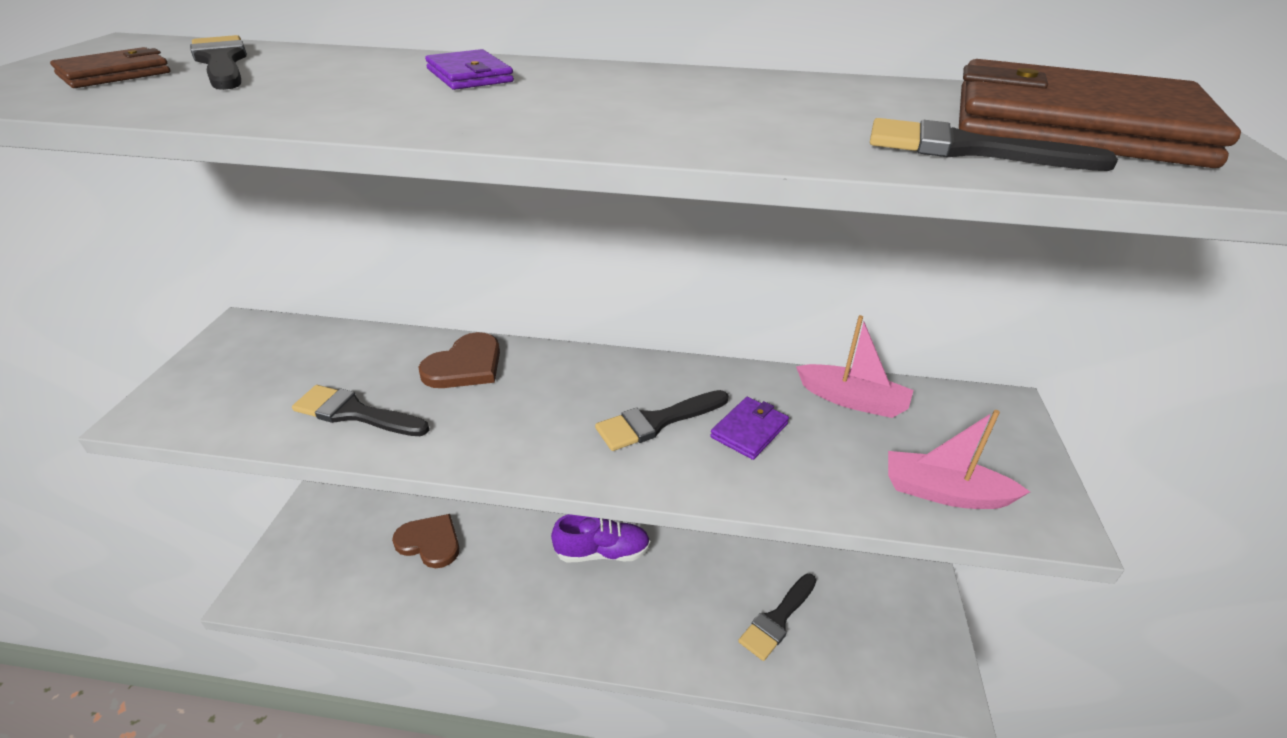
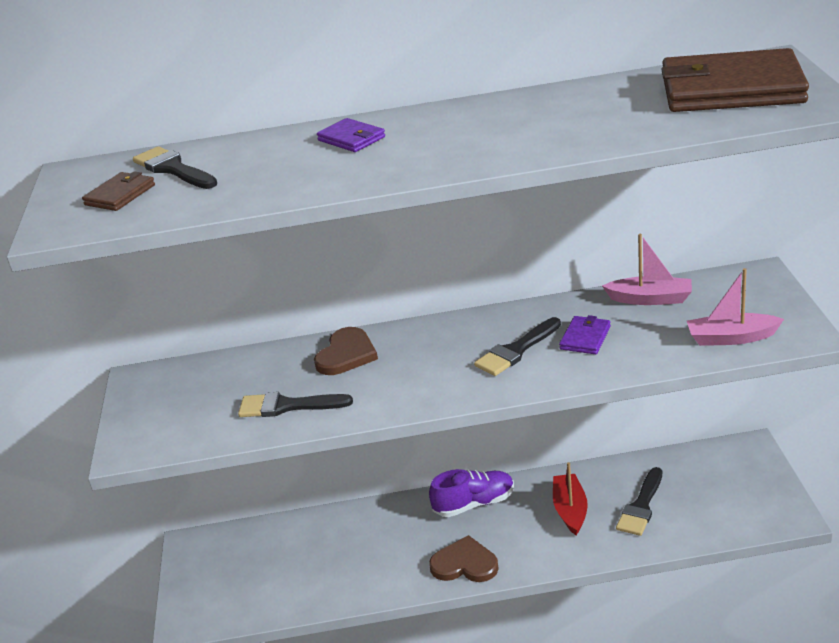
camera: 10 degrees left, 5 degrees down
brown heart [392,514,459,568] -> brown heart moved to [429,535,499,582]
black brush [870,118,1118,171] -> none
none -> red boat [553,462,588,535]

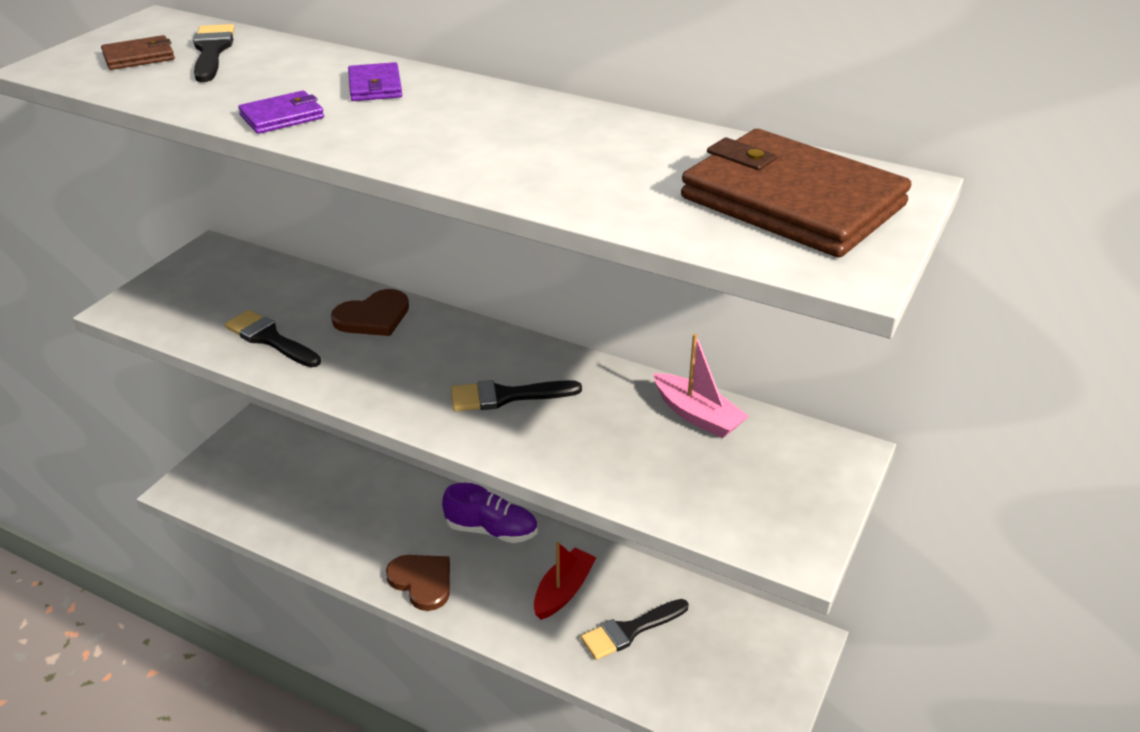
camera: 30 degrees right, 5 degrees up
purple wallet [559,315,611,354] -> purple wallet moved to [238,91,324,134]
pink boat [687,268,784,346] -> none

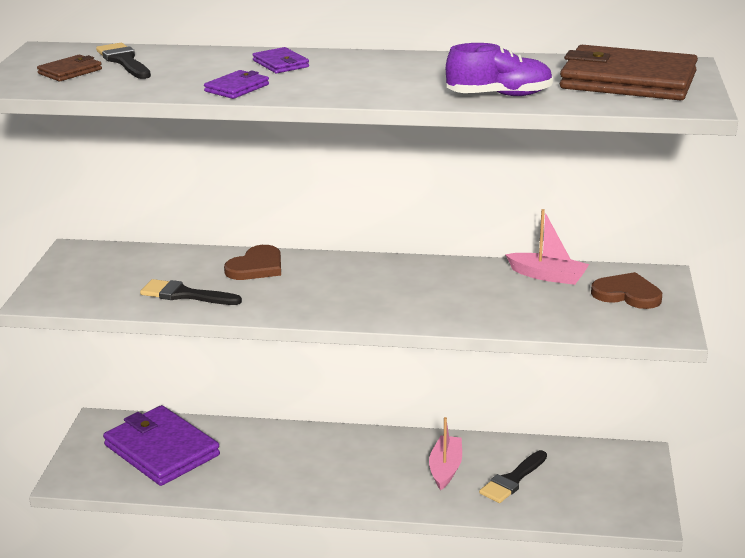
camera: 20 degrees left, 10 degrees down
brown heart [386,555,450,611] -> brown heart moved to [591,272,662,309]
purple shoe [442,483,538,543] -> purple shoe moved to [446,43,553,96]
black brush [451,380,582,411] -> none
red boat [534,542,597,620] -> pink boat [429,417,462,490]
none -> purple wallet [103,405,220,486]

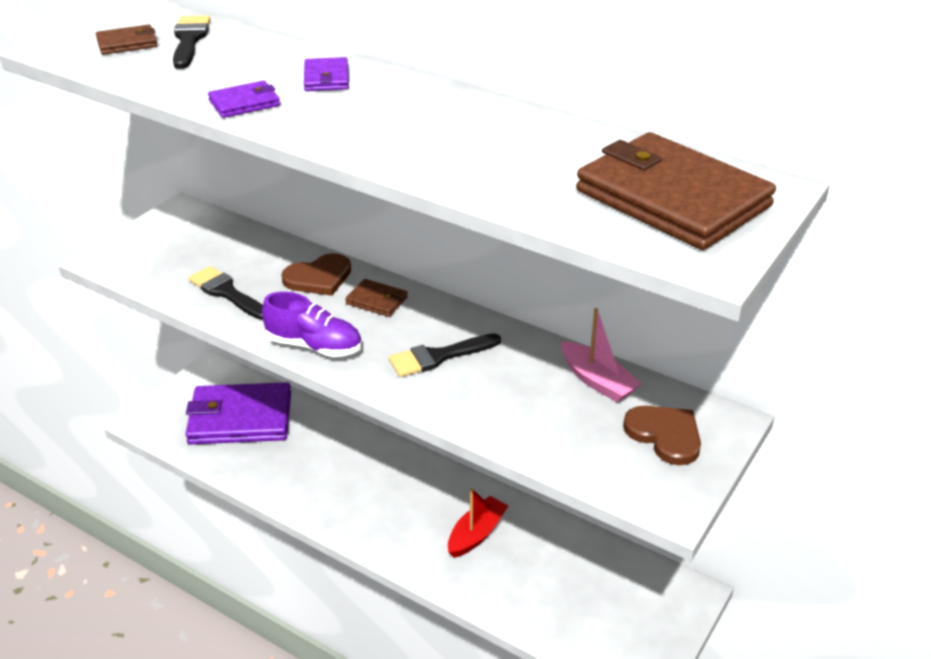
camera: 25 degrees right, 10 degrees up
purple wallet [103,405,220,486] -> purple wallet turned 75 degrees counterclockwise [185,382,291,445]
pink boat [429,417,462,490] -> red boat [448,488,508,558]
purple shoe [446,43,553,96] -> purple shoe moved to [262,292,362,357]
black brush [479,450,547,503] -> black brush moved to [389,333,501,377]
none -> brown wallet [345,279,408,317]

